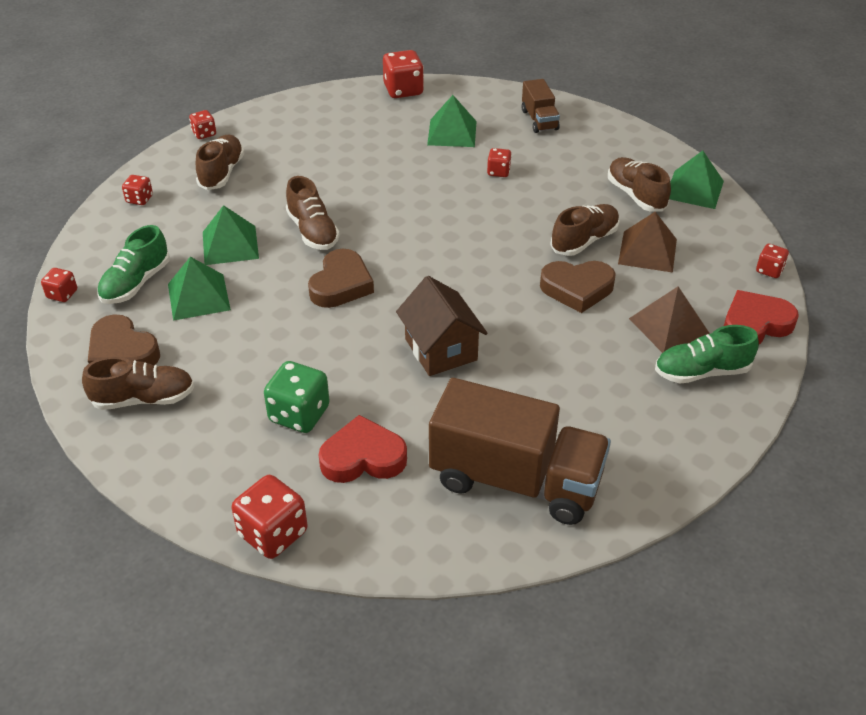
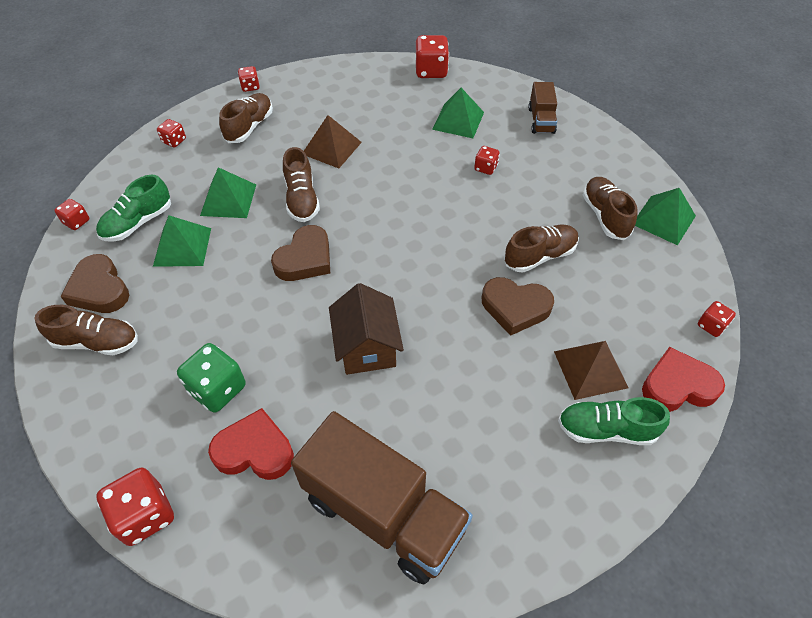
camera: 15 degrees right, 10 degrees up
brown pyramid [618,212,677,273] -> brown pyramid moved to [304,115,362,168]

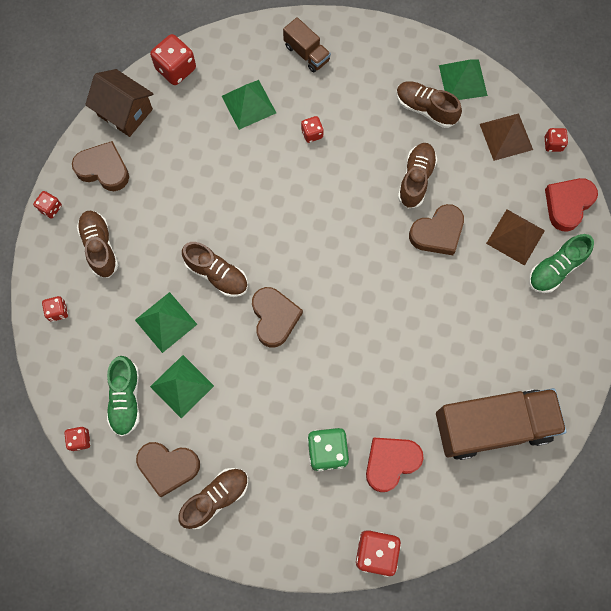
camera: 45 degrees left, 20 degrees up
brown pyramid [304,115,362,168] -> brown pyramid moved to [480,113,533,161]
brown house [329,283,404,375] -> brown house moved to [85,69,154,137]
none -> brown heart [72,141,129,191]

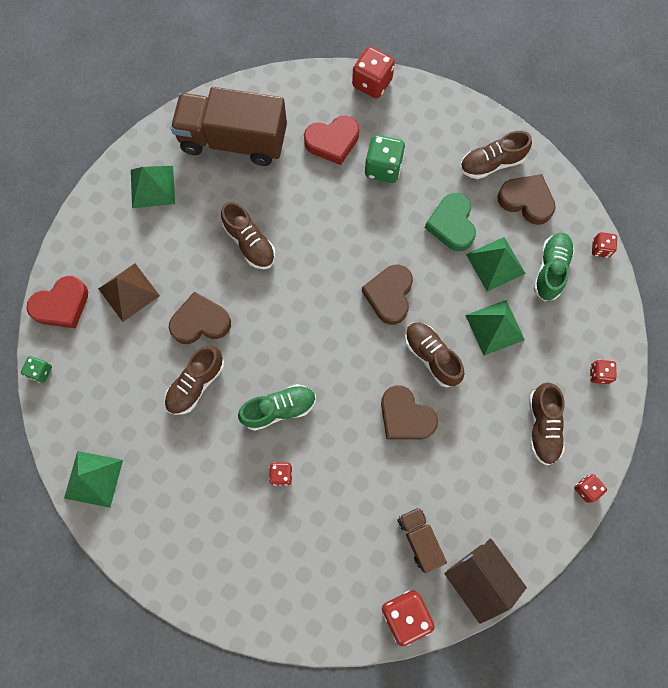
camera: 160 degrees left, 0 degrees up
brown heart [72,141,129,191] -> brown heart moved to [381,385,438,439]
green pyramid [222,80,276,130] -> green pyramid moved to [131,166,175,208]
brown truck [283,17,331,73] -> brown truck moved to [397,507,447,573]
brown shoe [396,81,462,128] -> brown shoe moved to [221,202,275,269]
brown pyramid [480,113,533,161] -> none
green shoe [529,234,594,293] -> green shoe moved to [238,384,316,431]
red dice [545,128,568,152] -> green dice [21,356,52,383]
none -> green heart [425,193,476,251]

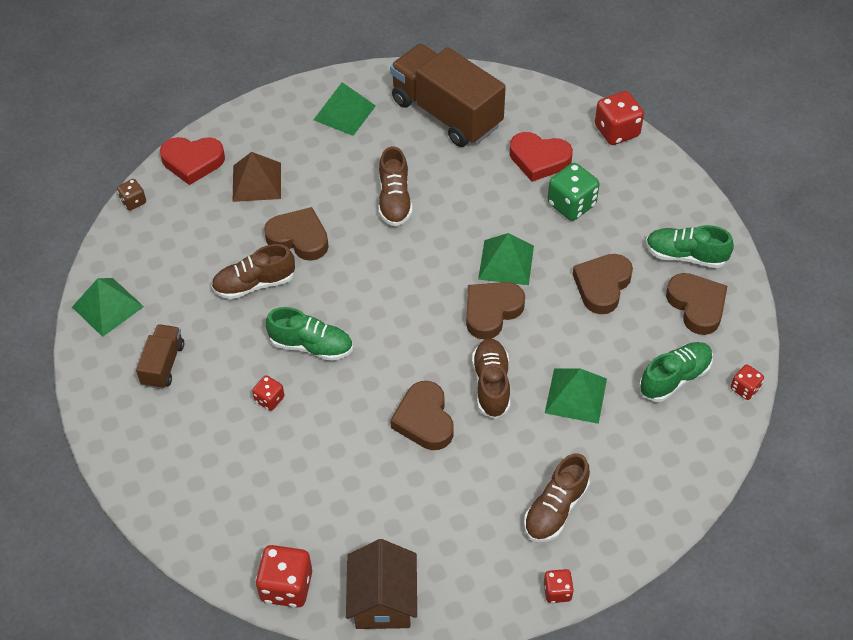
camera: 35 degrees right, 20 degrees down
green dice [21,356,52,383] -> brown dice [117,179,146,211]
brown truck [397,507,447,573] -> brown truck moved to [136,324,184,389]
green heart [425,193,476,251] -> brown heart [573,254,633,314]
brown shoe [460,131,532,179] -> green shoe [646,225,734,268]
green pyramid [466,237,526,292] -> green pyramid moved to [478,233,534,285]
red dice [590,360,616,384] -> none

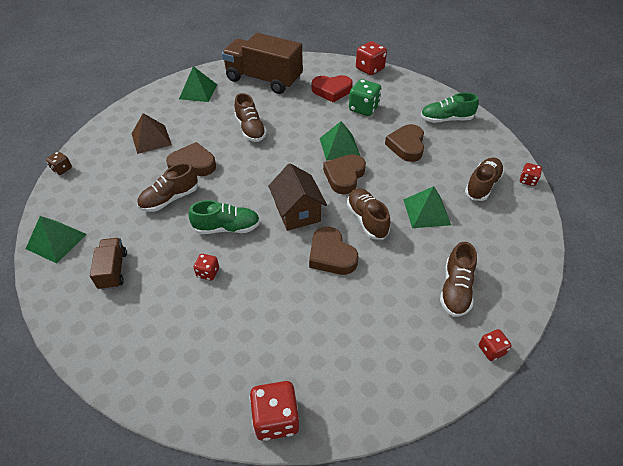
camera: 20 degrees left, 5 degrees down
red heart [160,137,225,185] -> none
brown house [346,539,417,629] -> brown house moved to [268,163,327,231]
green shoe [639,342,713,402] -> brown shoe [465,157,504,201]
brown heart [666,273,727,335] -> none

